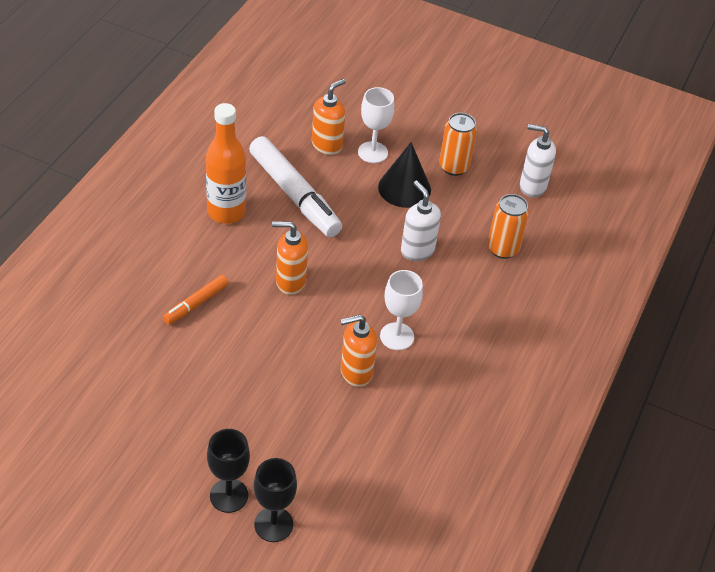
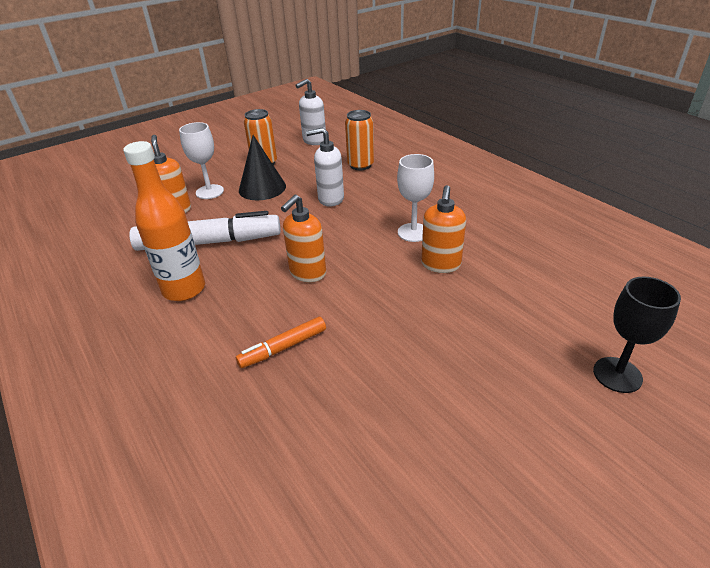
camera: 55 degrees left, 10 degrees down
orange marker [163,275,228,325] -> orange marker turned 75 degrees clockwise [236,317,326,368]
black goblet [207,429,250,513] -> none

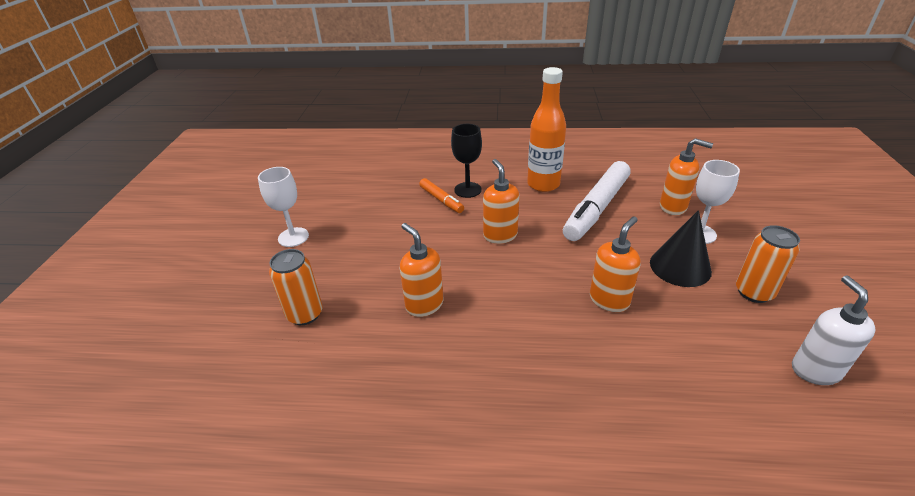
camera: 130 degrees right, 0 degrees up
orange marker [236,317,326,368] -> orange marker turned 135 degrees clockwise [419,178,464,213]
white soap dispenser [306,127,344,207] -> orange soap dispenser [590,217,640,312]
orange can [345,110,374,170] -> orange can moved to [269,249,322,325]
white goblet [397,154,434,242] -> white goblet moved to [258,167,309,247]
black goblet [593,277,681,393] -> black goblet moved to [451,124,482,198]

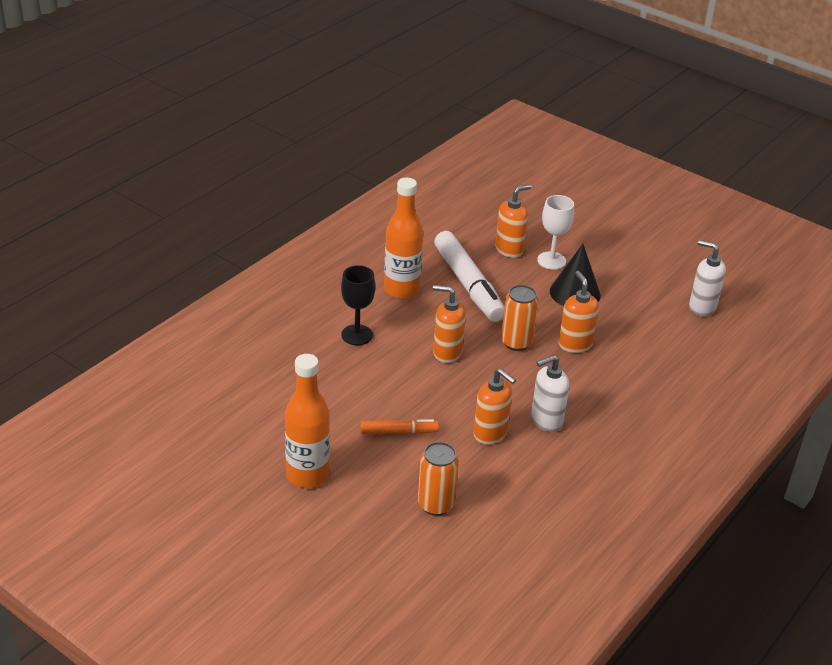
camera: 60 degrees left, 0 degrees up
white goblet [258,167,309,247] -> orange bottle [285,354,330,488]
orange soap dispenser [400,223,443,317] -> orange soap dispenser turned 135 degrees counterclockwise [474,368,516,445]
orange marker [419,178,464,213] -> orange marker moved to [360,419,439,434]
orange can [736,225,800,303] -> orange can moved to [501,285,538,351]
none -> white soap dispenser [531,355,569,432]

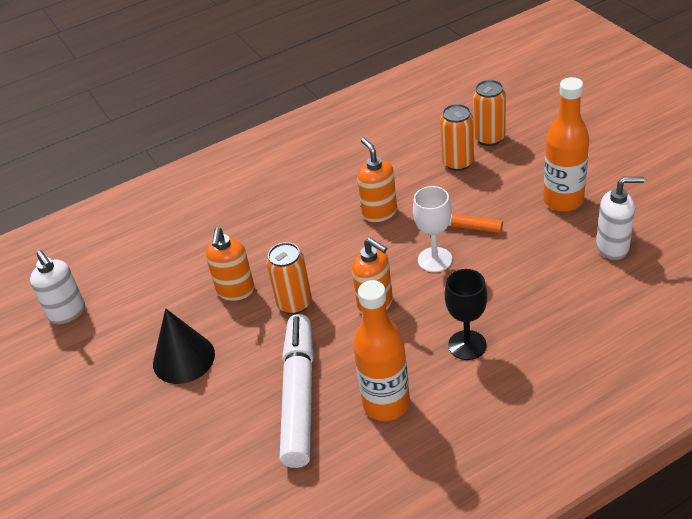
camera: 150 degrees left, 5 degrees up
orange soap dispenser [495,184,531,258] -> none
white soap dispenser [531,355,569,432] -> white soap dispenser moved to [596,177,645,260]
white goblet [537,195,574,270] -> white goblet moved to [413,186,452,272]
none -> orange can [473,80,506,146]

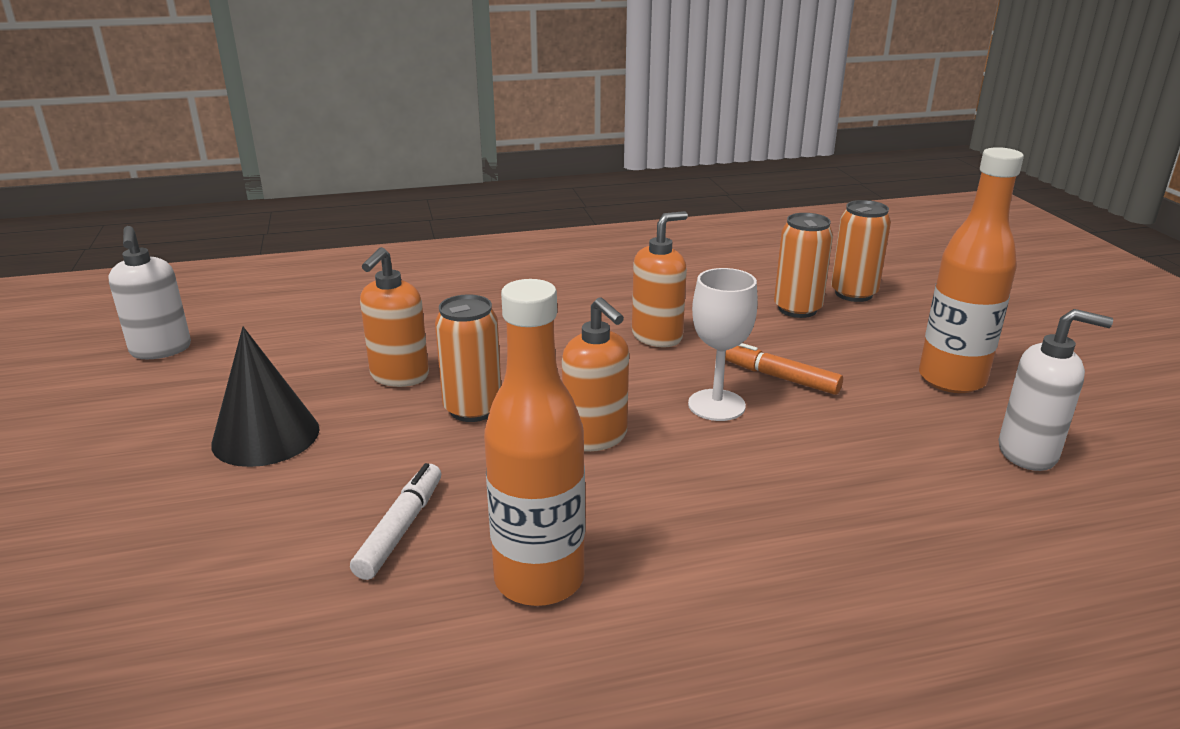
camera: 10 degrees right, 15 degrees down
white marker [280,314,314,468] -> white marker [350,463,441,580], size x0.51
orange soap dispenser [357,138,397,222] -> orange soap dispenser turned 60 degrees clockwise [632,211,688,347]
black goblet [445,269,487,360] -> none

